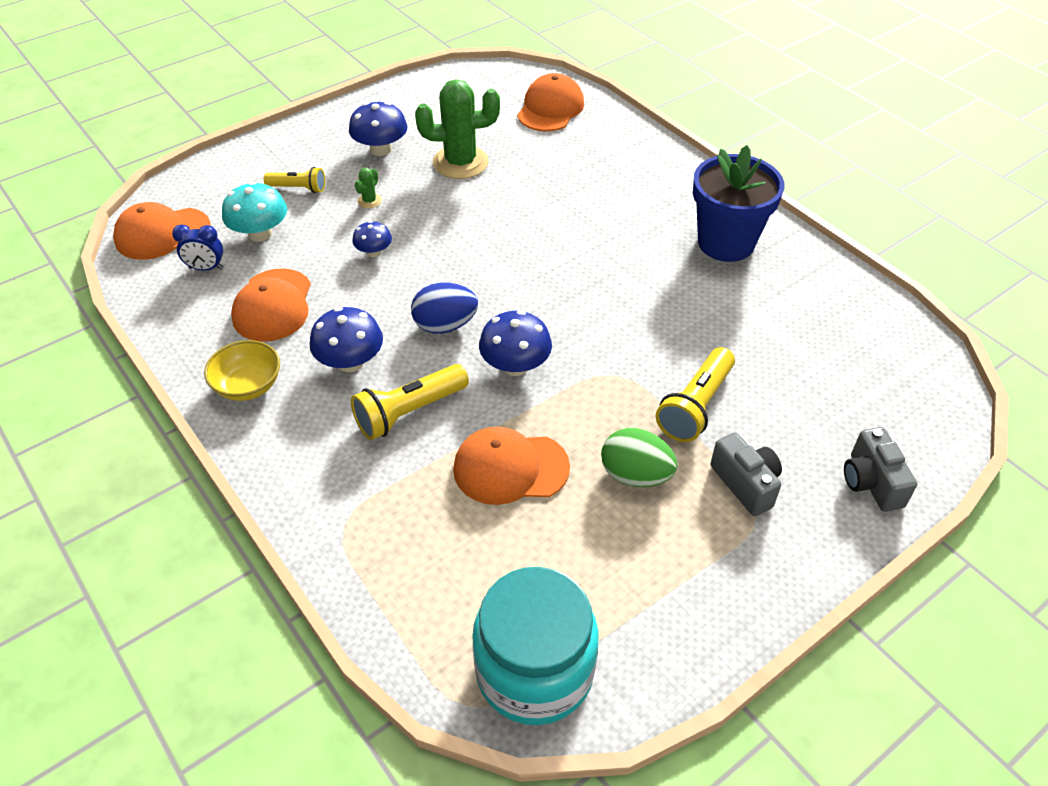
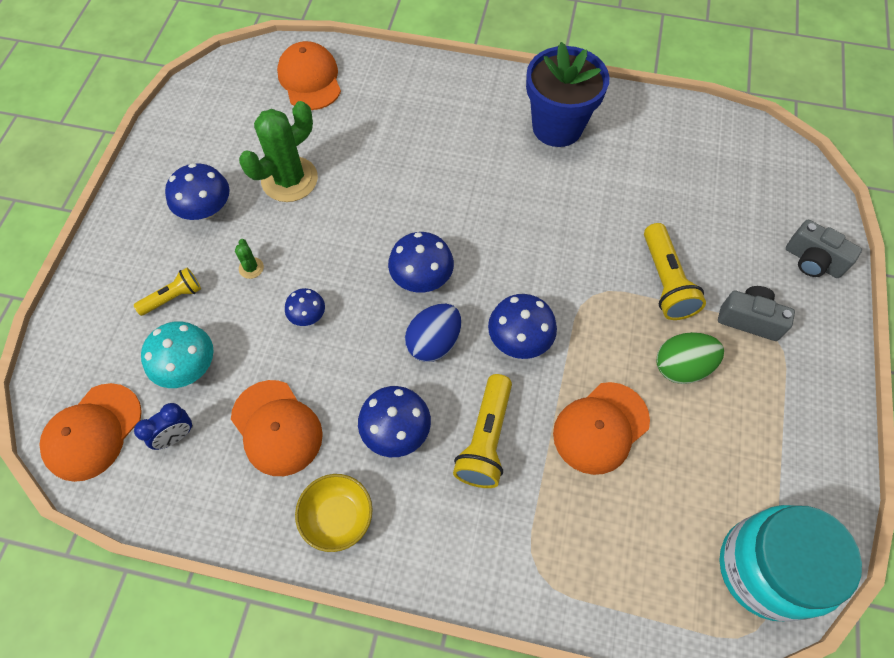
camera: 40 degrees left, 15 degrees up
none -> blue mushroom [388,232,454,293]

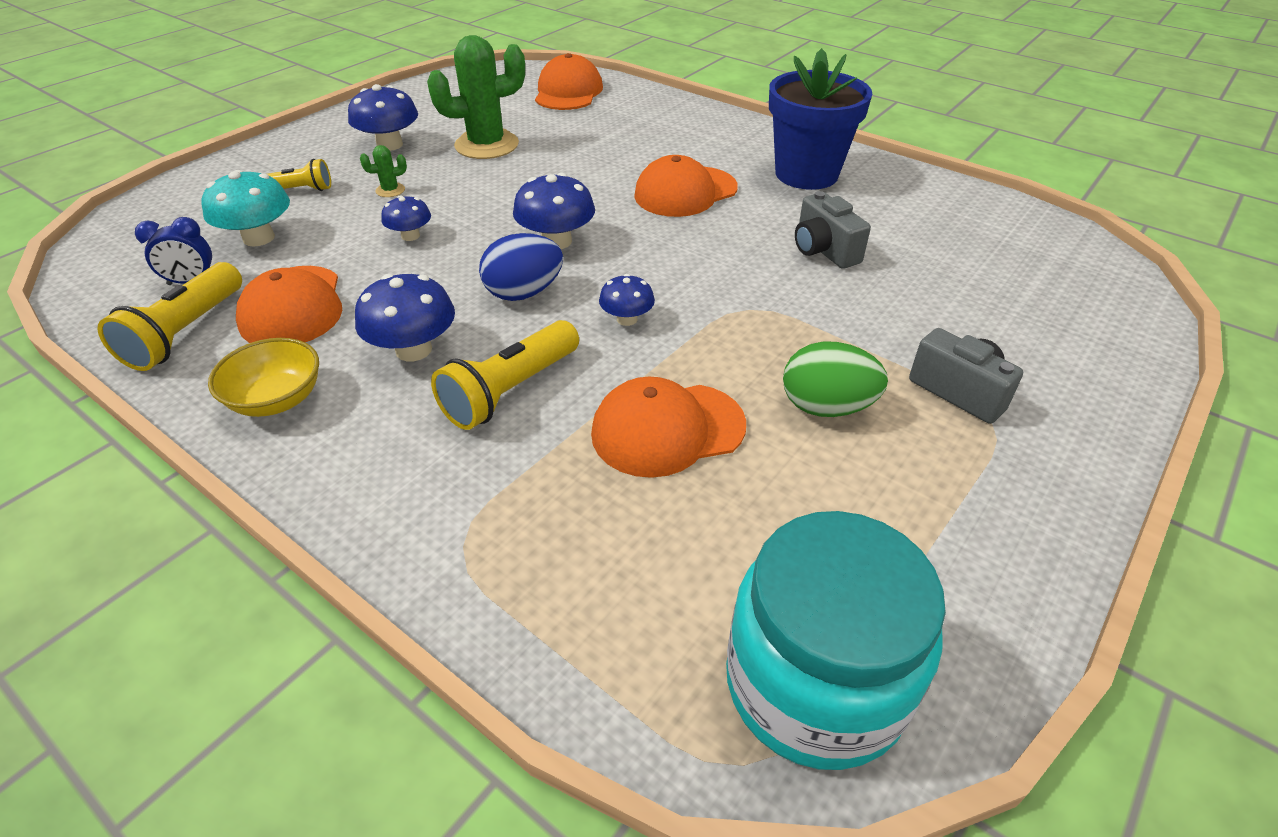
camera: 25 degrees right, 20 degrees down
orange cap [39,383,142,482] -> orange cap moved to [634,155,738,217]
green cactus [235,239,264,279] -> green cactus turned 60 degrees clockwise [360,145,407,197]
blue mushroom [488,294,557,359] -> blue mushroom [599,274,655,326], size x0.61
yellow flashlight [644,223,706,320] -> yellow flashlight moved to [97,262,242,371]
grey camera [786,220,862,278] -> grey camera moved to [795,191,871,269]

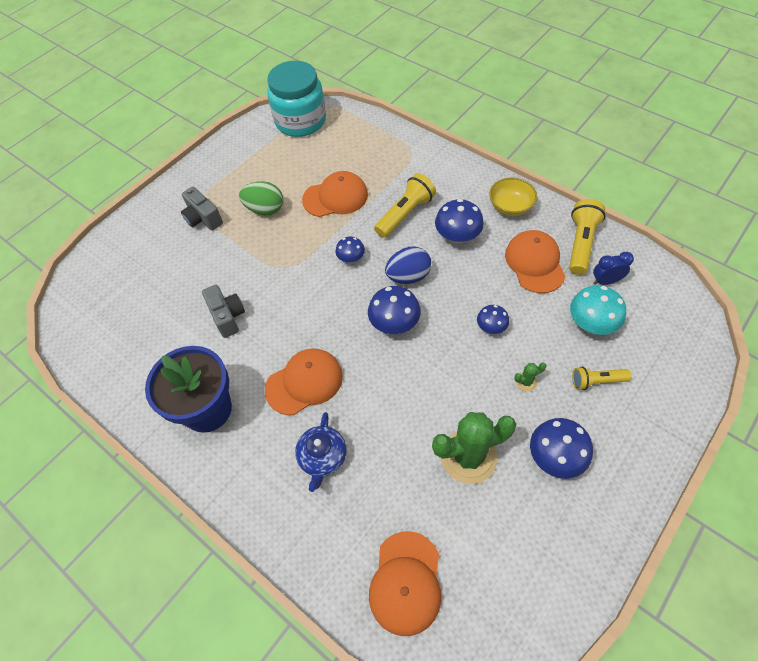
camera: 175 degrees left, 15 degrees up
none -> blue teapot [295,412,347,492]

